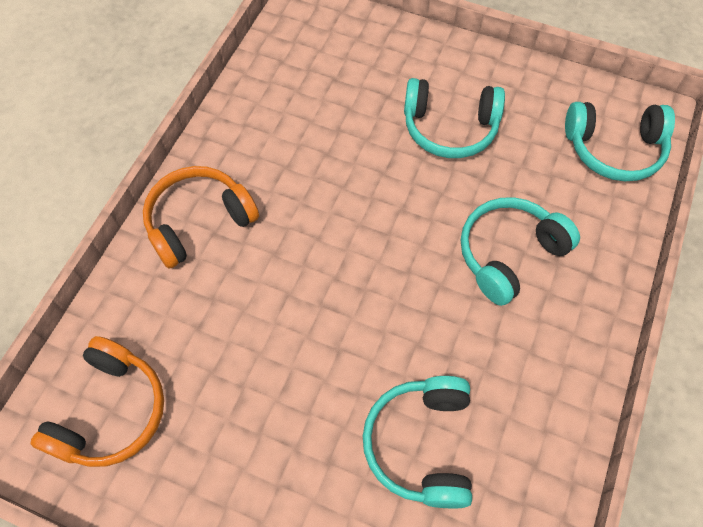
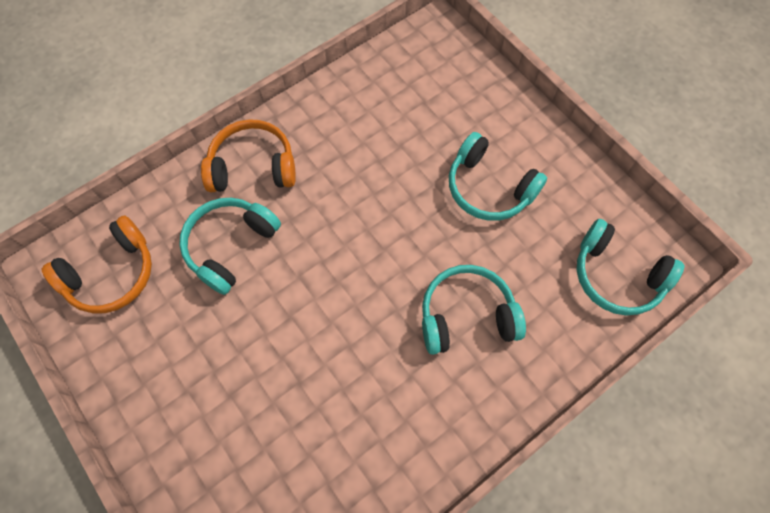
camera: 30 degrees right, 5 degrees up
turquoise headphones [363,376,472,508] -> turquoise headphones moved to [179,198,281,295]

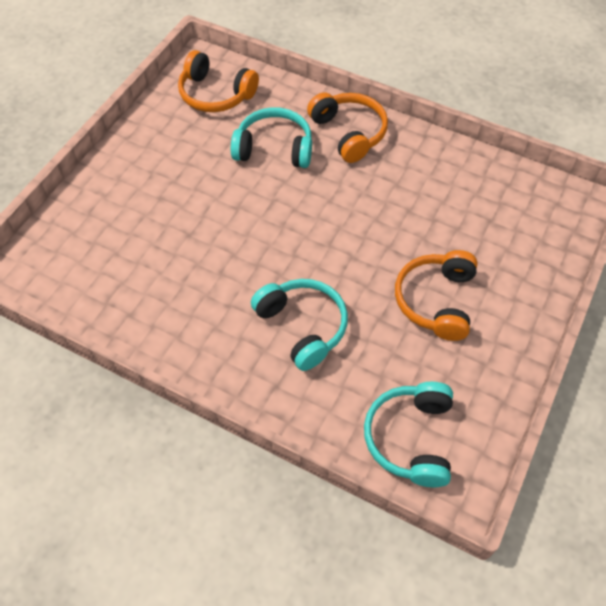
camera: 65 degrees right, 10 degrees down
turquoise headphones [449,132,547,221] -> orange headphones [395,250,478,341]

